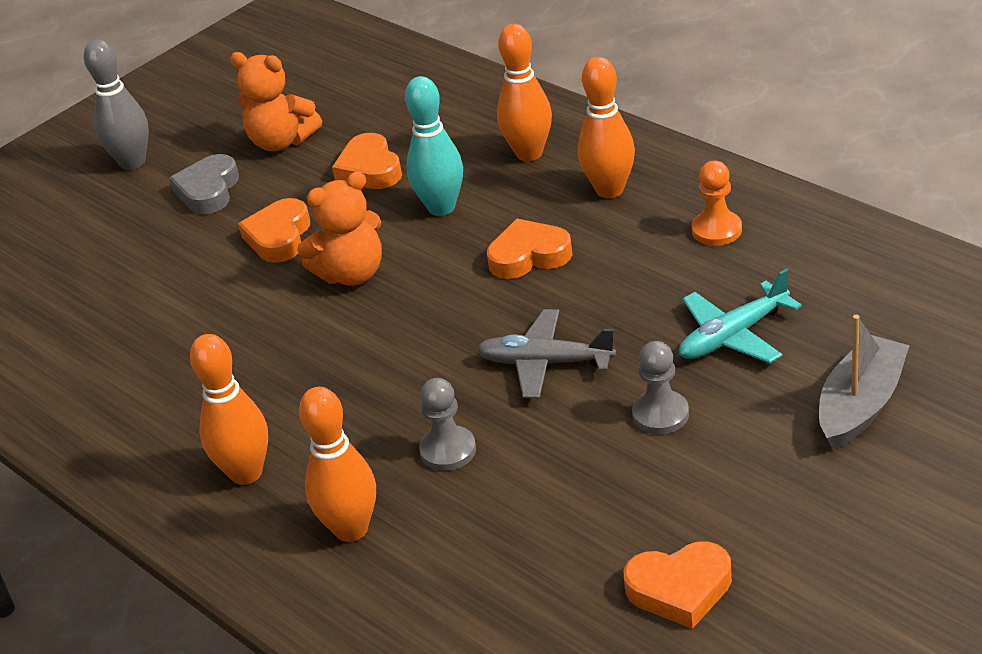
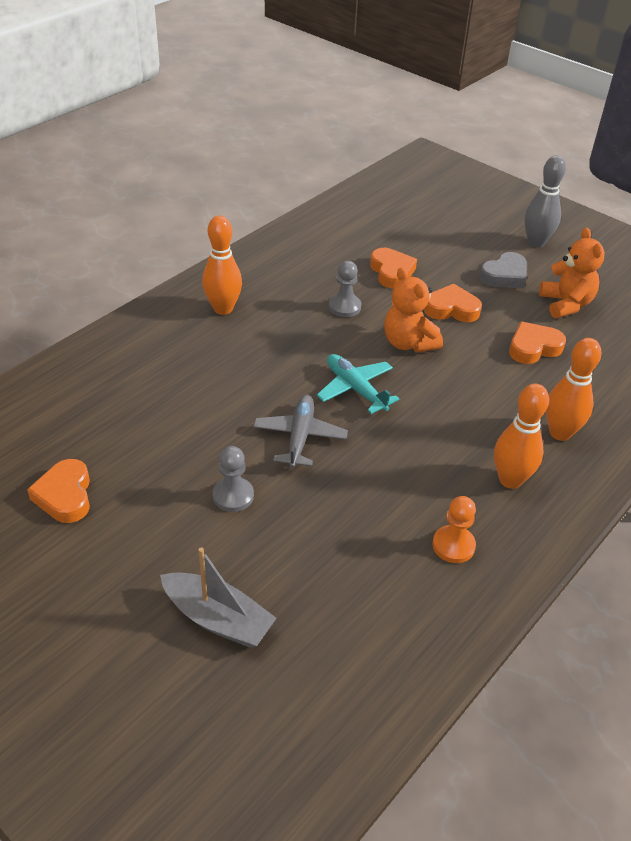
camera: 80 degrees right, 5 degrees up
grey heart [169,154,239,214] -> grey heart turned 135 degrees clockwise [479,252,527,288]
orange teddy bear [230,52,322,151] -> orange teddy bear turned 150 degrees clockwise [539,228,605,318]
orange bowling pin [299,387,376,542] -> none
turquoise bowling pin [405,76,463,216] -> none
grey pawn [419,378,476,471] -> grey pawn moved to [329,261,361,317]
orange heart [487,219,573,279] -> orange heart moved to [370,248,417,289]
turquoise plane [679,268,802,363] -> turquoise plane moved to [317,354,399,414]

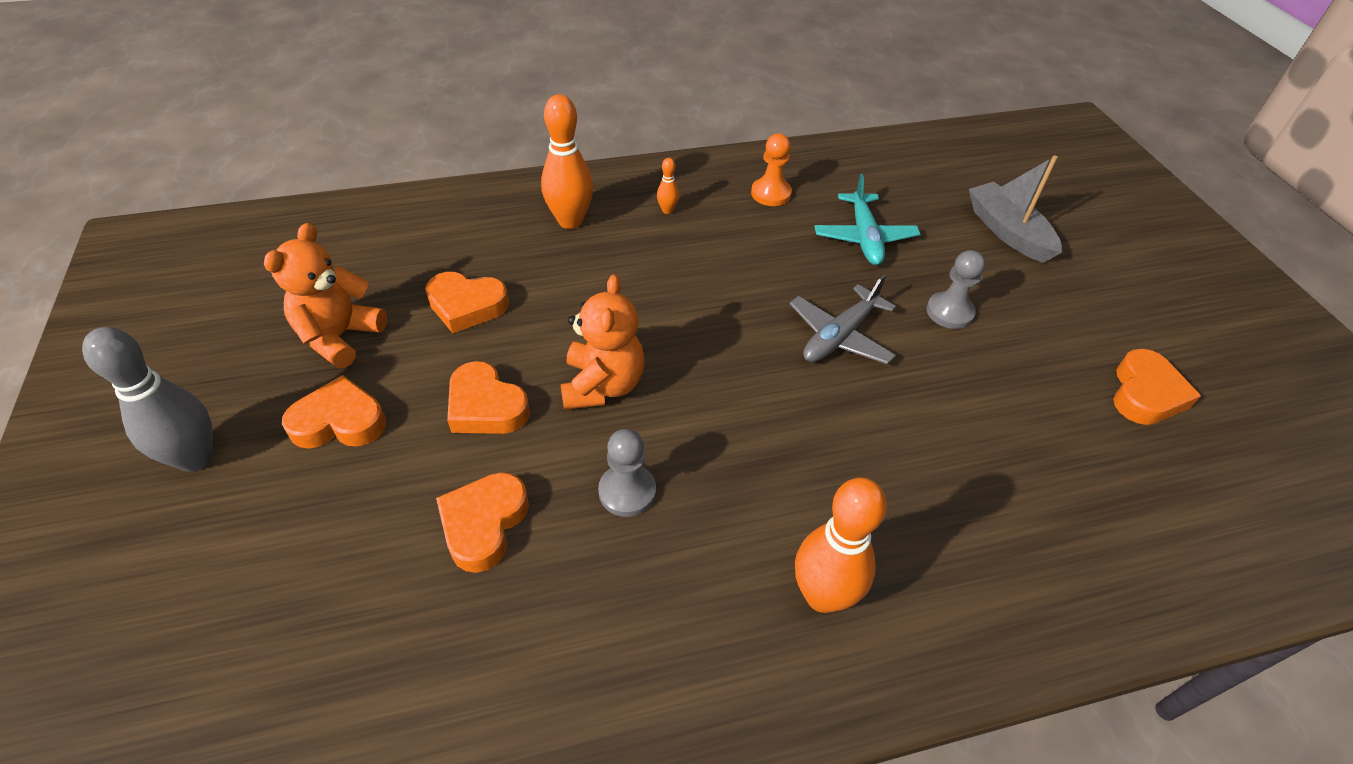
camera: 145 degrees left, 5 degrees up
turquoise plane [317,354,399,414] -> turquoise plane moved to [814,174,920,265]
grey heart [479,252,527,288] -> orange heart [282,375,386,449]
orange bowling pin [494,384,549,489] -> orange bowling pin [657,158,679,214], size x0.45

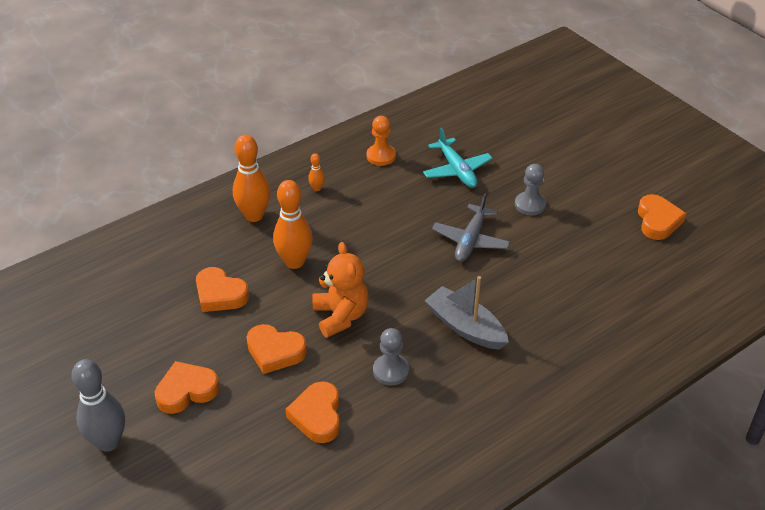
camera: 20 degrees left, 5 degrees down
orange teddy bear [264,223,387,369] -> none
orange heart [425,272,509,333] -> orange heart turned 45 degrees clockwise [196,267,249,312]
orange bowling pin [795,477,887,613] -> orange bowling pin moved to [273,180,313,269]
grey boat [969,155,1062,263] -> grey boat moved to [424,276,509,350]

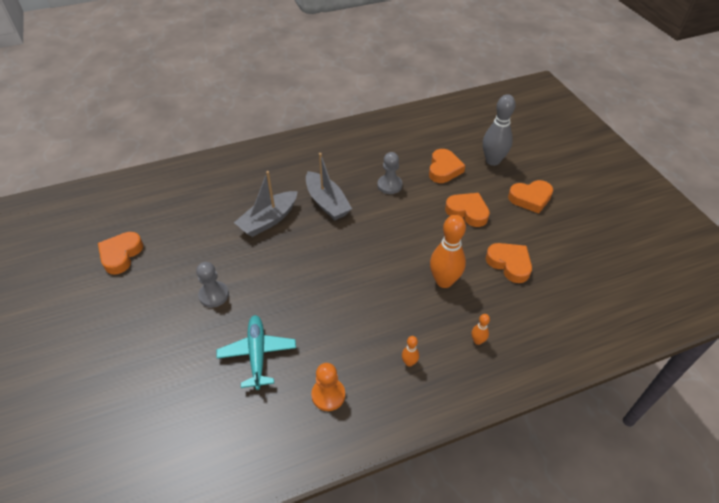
camera: 165 degrees left, 5 degrees up
grey bowling pin [71,359,125,452] -> grey bowling pin moved to [483,94,515,166]
orange bowling pin [233,135,270,222] -> orange bowling pin [472,314,490,345], size x0.45
orange teddy bear [313,242,369,338] -> none
grey plane [432,193,510,262] -> none
none -> grey boat [234,171,298,237]

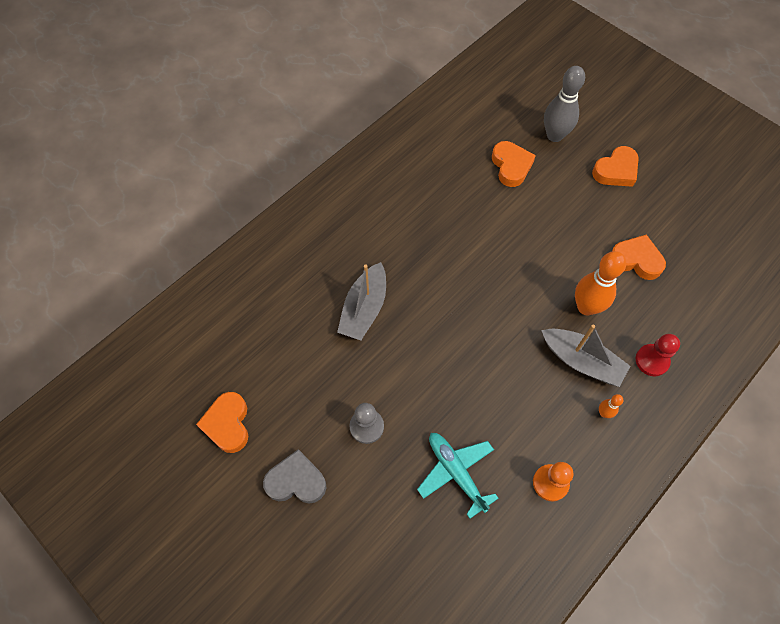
camera: 25 degrees left, 15 degrees up
grey boat [306,153,352,220] -> grey boat moved to [541,325,630,387]
grey pawn [377,152,403,194] -> none
orange heart [445,193,490,227] -> none
orange bowling pin [472,314,490,345] -> red pawn [636,334,680,376]
none -> grey heart [263,449,326,503]

